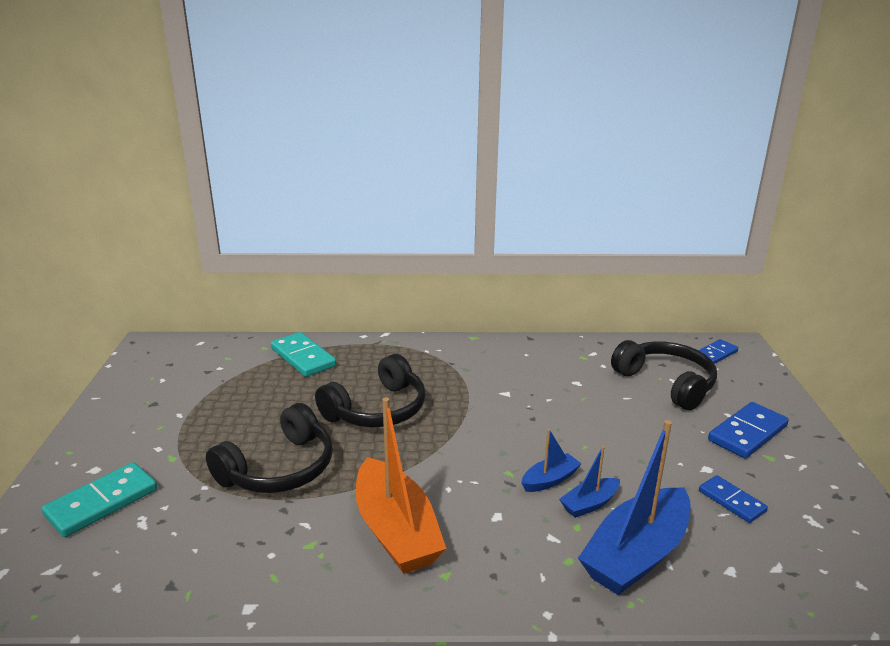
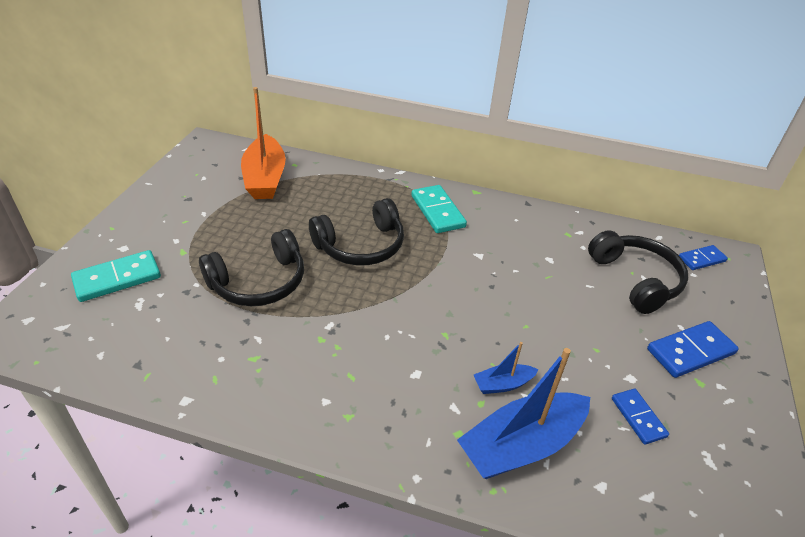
camera: 15 degrees right, 15 degrees up
turquoise domino [271,332,336,377] -> turquoise domino moved to [411,185,467,233]
orange boat [356,397,447,574] -> orange boat moved to [241,87,286,199]
blue boat [521,429,582,492] -> none

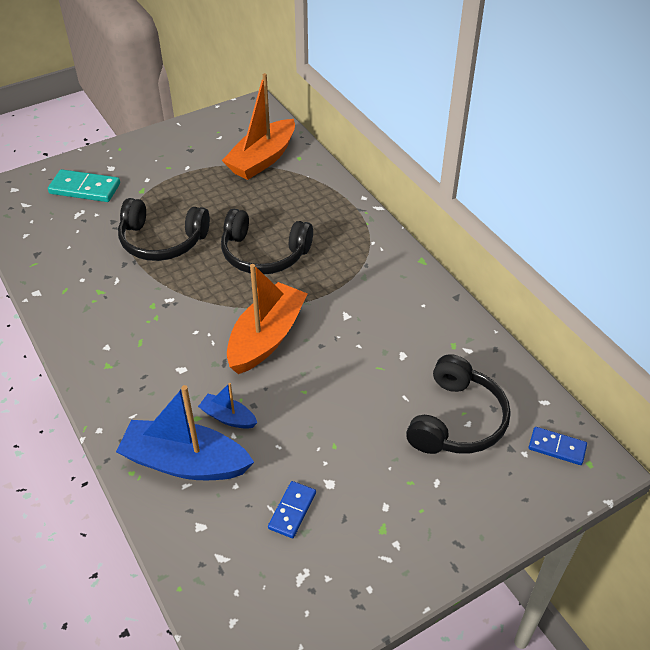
camera: 45 degrees right, 5 degrees up
turquoise domino [411,185,467,233] -> none
blue domino [647,321,739,378] -> none
none -> orange boat [227,264,308,374]

